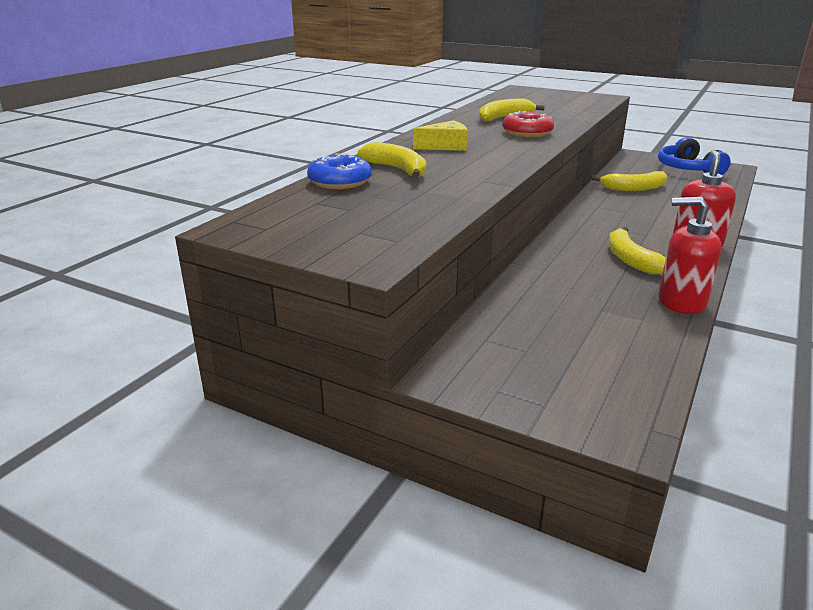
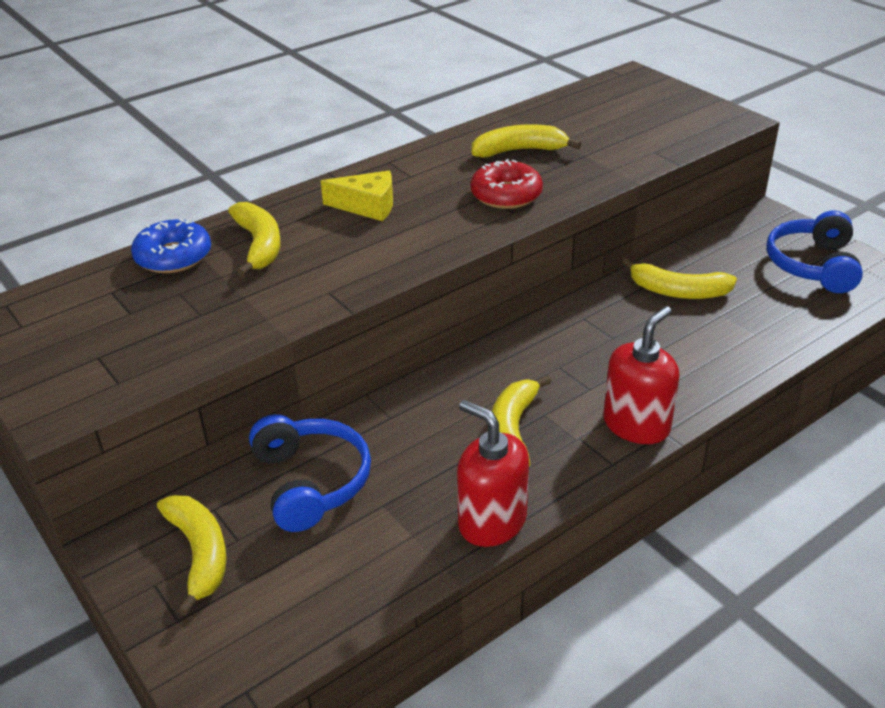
camera: 25 degrees right, 10 degrees up
none -> yellow banana [157,495,227,616]
none -> blue headphones [249,414,371,532]

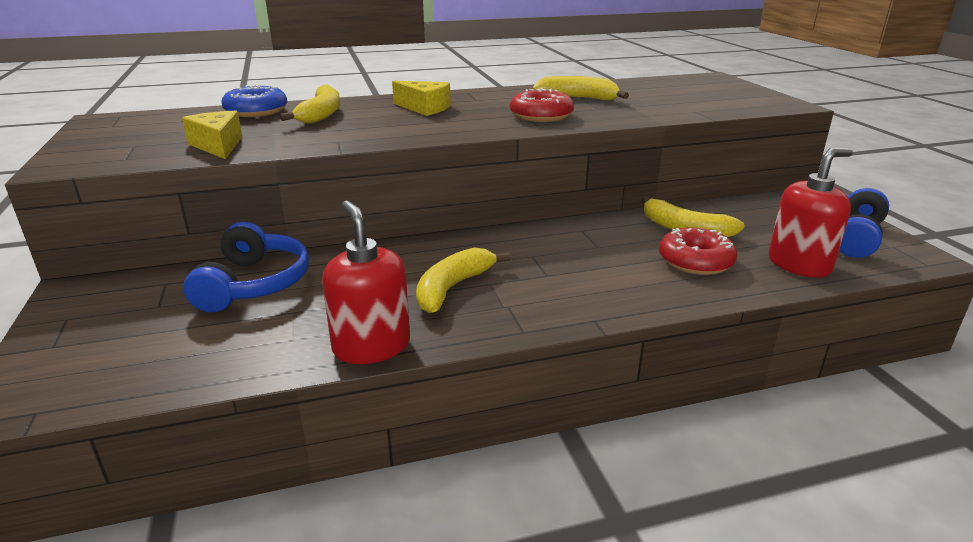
camera: 20 degrees right, 10 degrees down
yellow banana [157,495,227,616] -> none
red soap dispenser [603,306,679,444] -> red soap dispenser moved to [769,148,853,278]
none -> yellow cheese [182,111,242,159]
none -> red donut [659,228,738,275]

